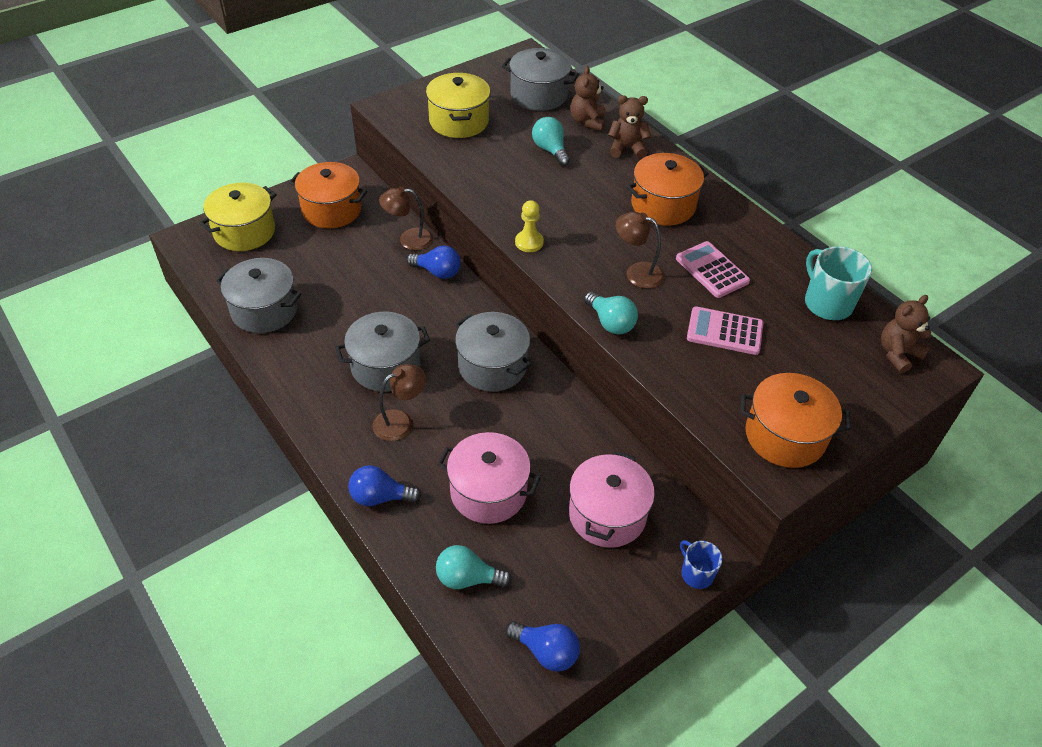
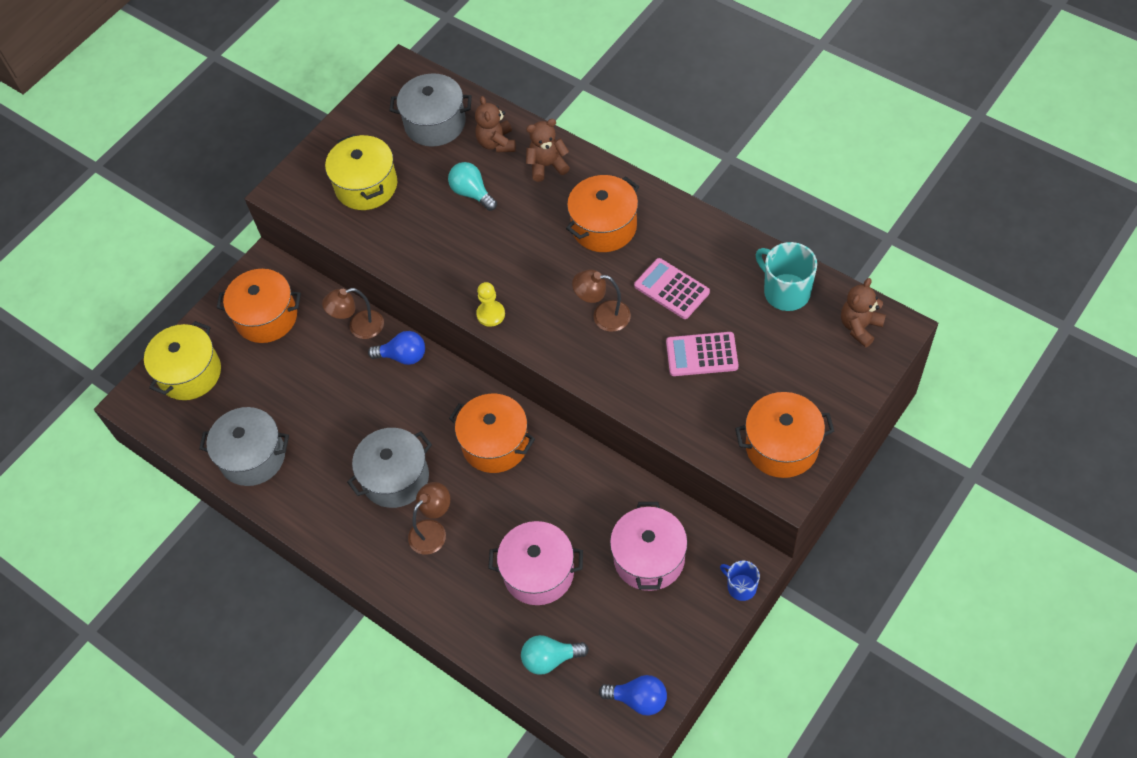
camera: 10 degrees left, 10 degrees up
blue light bulb [348,465,421,506] -> none
grey pot [455,312,531,392] -> orange pot [449,394,535,473]
turquoise light bulb [584,292,638,335] -> none

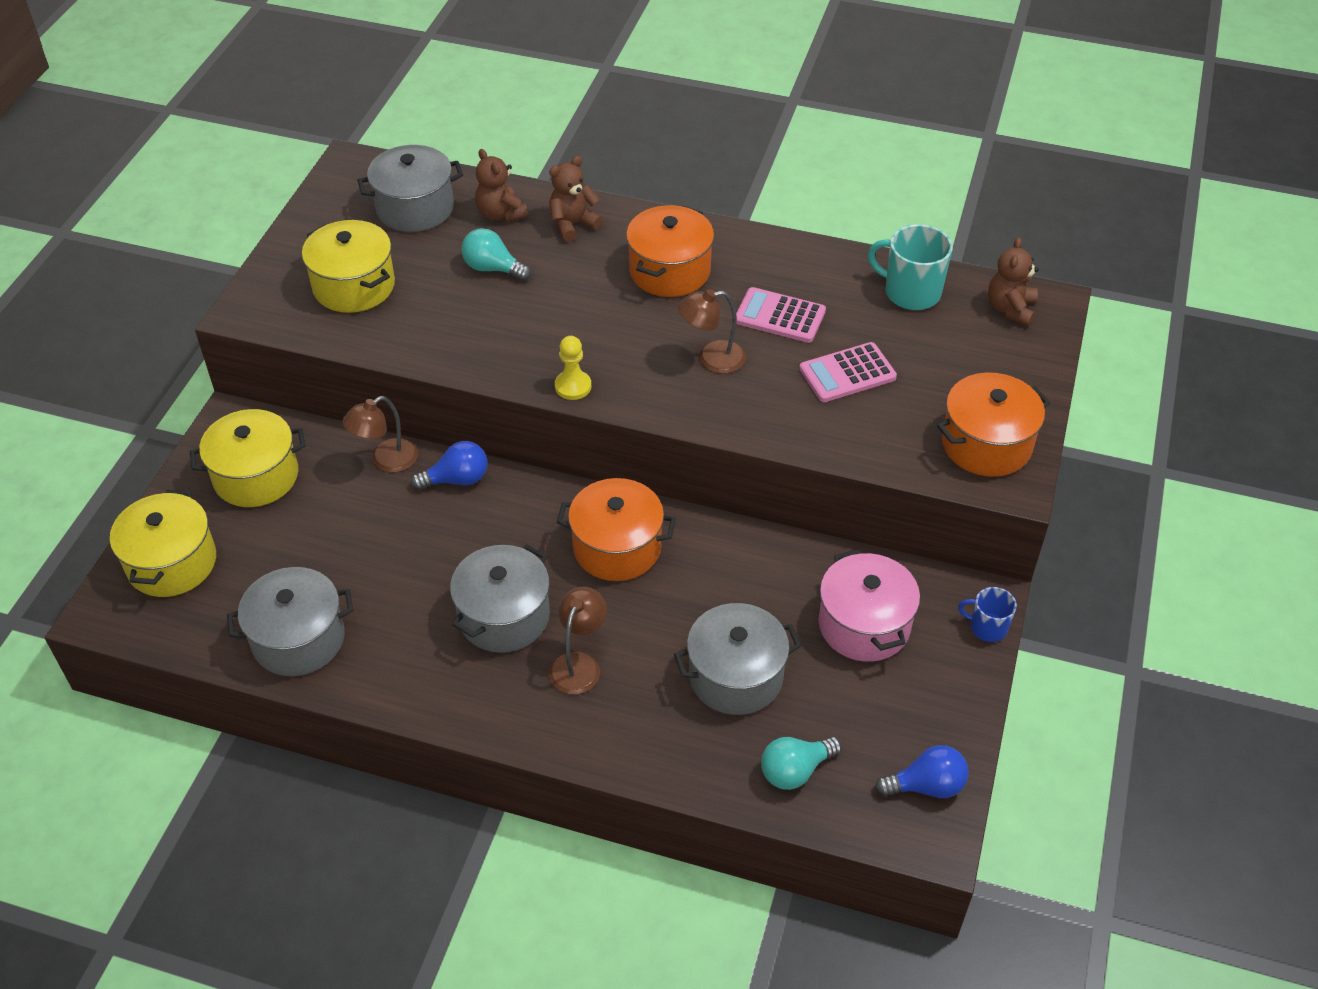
camera: 25 degrees left, 10 degrees down
orange pot [217,269,301,343] -> yellow pot [190,409,306,507]
pink pot [488,521,583,605] -> grey pot [674,603,801,715]

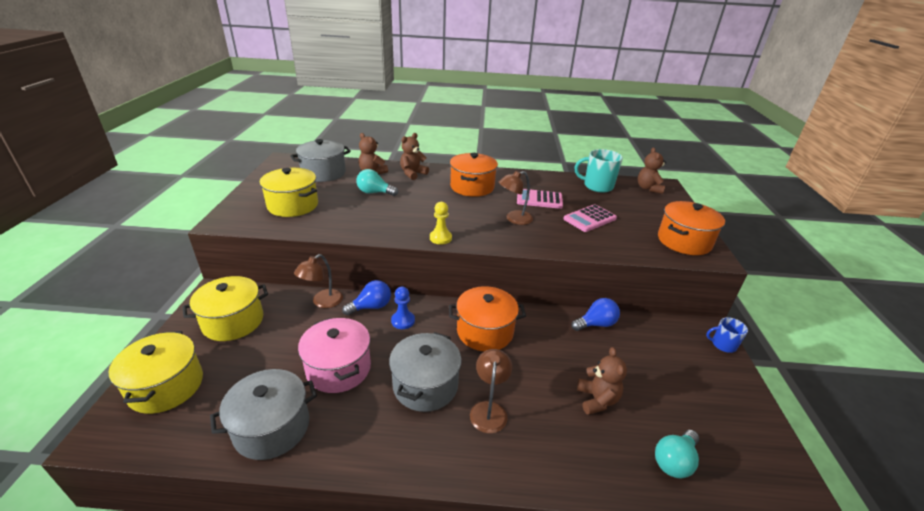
camera: 15 degrees left, 15 degrees down
grey pot [674,603,801,715] -> brown teddy bear [577,347,627,415]
pink pot [819,549,920,662] -> pink pot moved to [298,318,371,393]
blue light bulb [875,745,969,798] -> blue light bulb moved to [571,298,620,331]
none -> blue pawn [391,286,415,329]

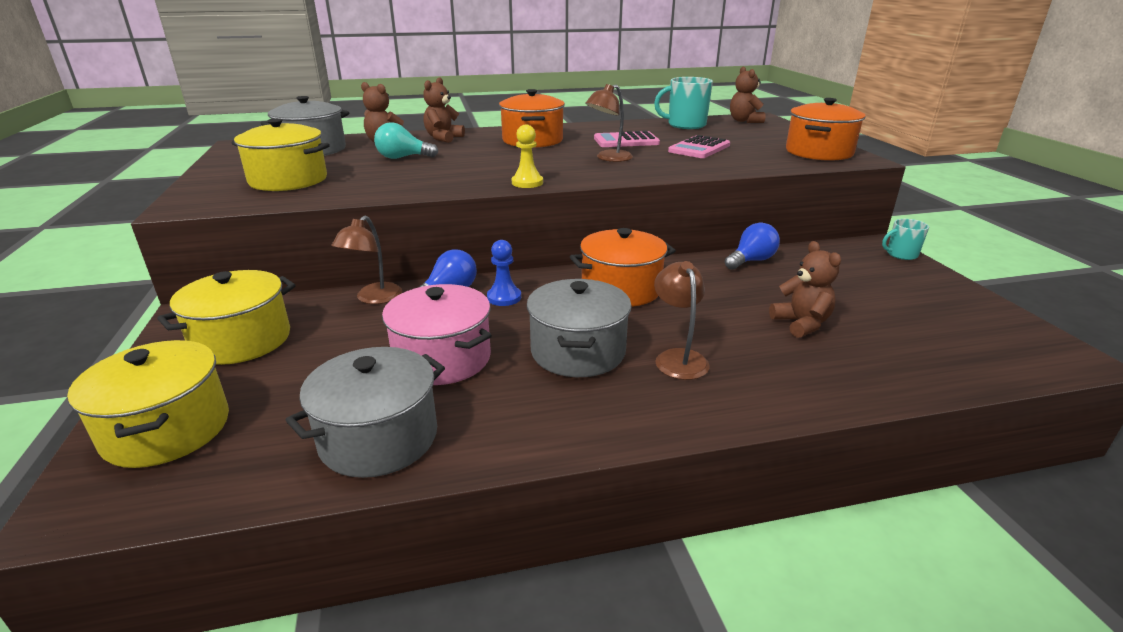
camera: 15 degrees left, 5 degrees down
turquoise light bulb [655,430,699,478] -> none
blue mug [706,317,748,353] -> turquoise mug [882,219,929,260]

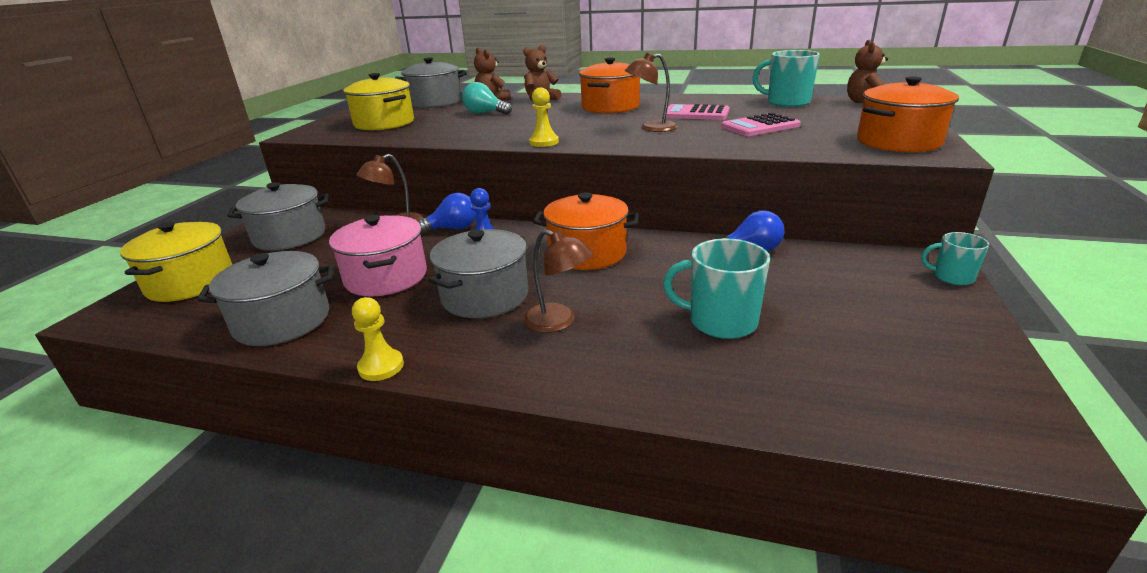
camera: 30 degrees right, 0 degrees up
yellow pot [157,270,296,365] -> grey pot [227,182,329,250]
brown lamp [654,261,710,380] -> brown lamp turned 105 degrees clockwise [523,229,593,333]
brown teddy bear [769,241,841,338] -> turquoise mug [663,239,770,339]
none -> yellow pawn [352,297,404,381]

